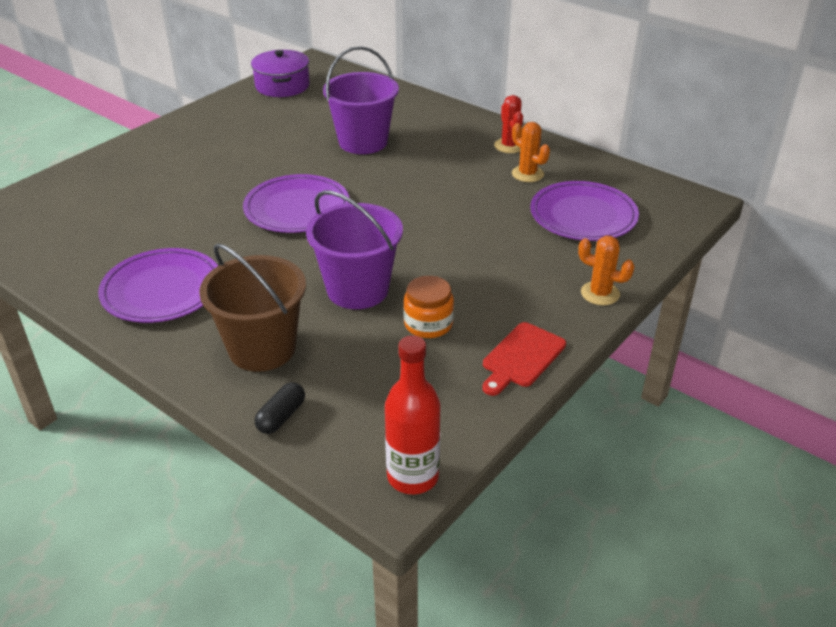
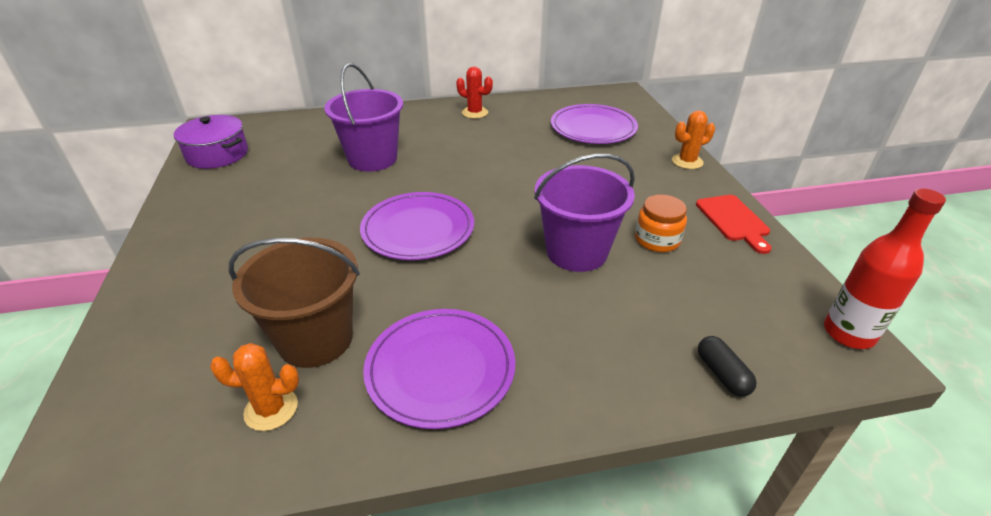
camera: 50 degrees left, 0 degrees up
brown bucket [199,243,306,372] -> brown bucket moved to [229,238,360,368]
orange cactus [512,122,550,182] -> orange cactus moved to [210,343,299,431]

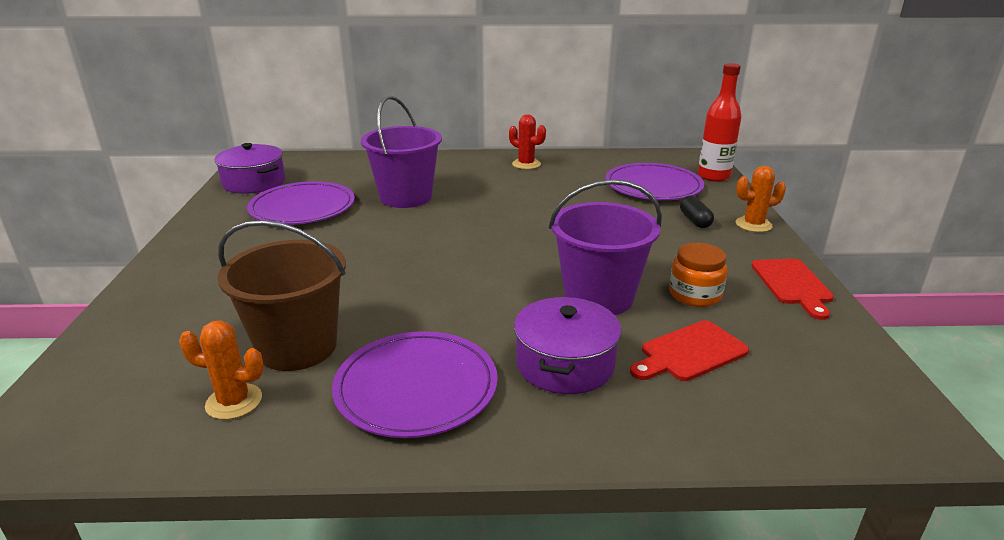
camera: 10 degrees right, 10 degrees down
purple plate [360,192,474,260] -> purple plate moved to [247,181,355,225]
black capsule [698,336,757,397] -> black capsule moved to [680,195,714,228]
red bottle [824,189,946,349] -> red bottle moved to [698,63,741,182]
none -> purple pot [514,297,621,394]
none -> red cutting board [630,320,749,381]

